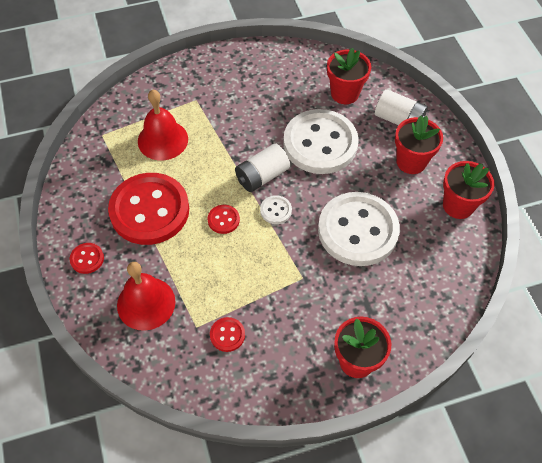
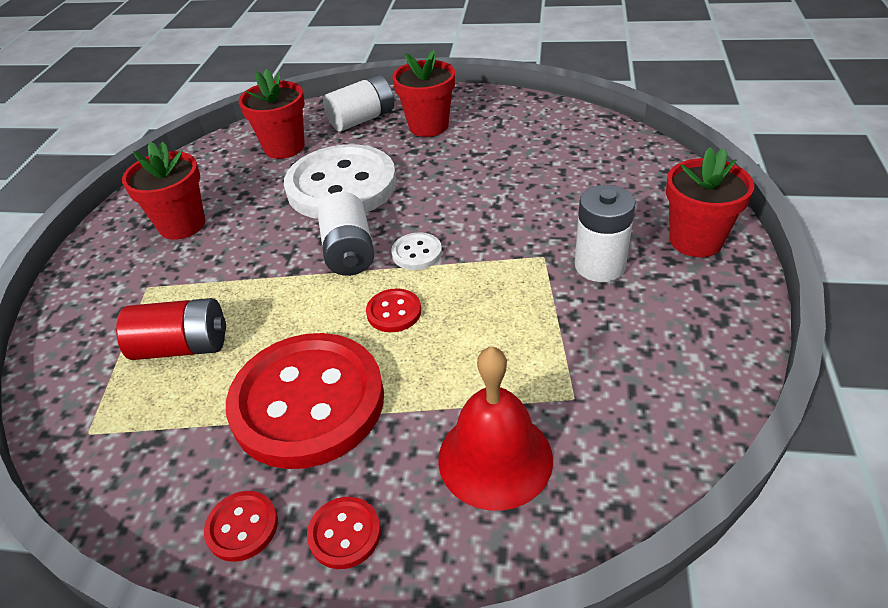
camera: 60 degrees left, 15 degrees down
red bell [138,90,188,160] -> red battery [116,298,226,360]
red button [210,317,245,352] -> red button moved to [204,491,278,562]
white button [318,192,400,266] -> none
red flower pot [443,161,495,219] -> red flower pot moved to [122,142,205,240]
none -> white battery [575,185,636,282]

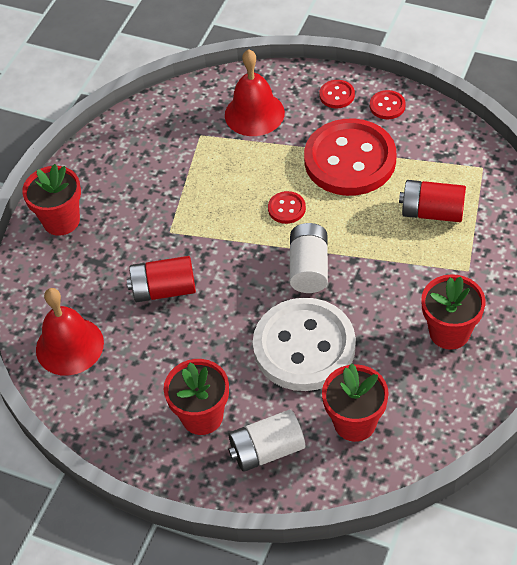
camera: 165 degrees left, 10 degrees up
white button [391,233,442,270] -> none
white battery [575,185,636,282] -> none
none -> red bell [36,288,104,376]
none -> red battery [127,256,196,302]

